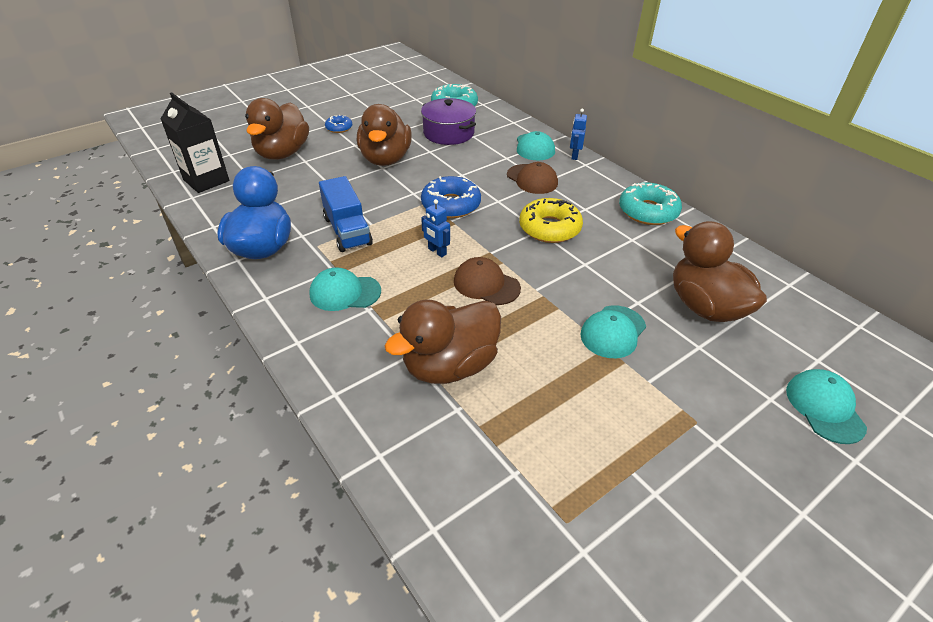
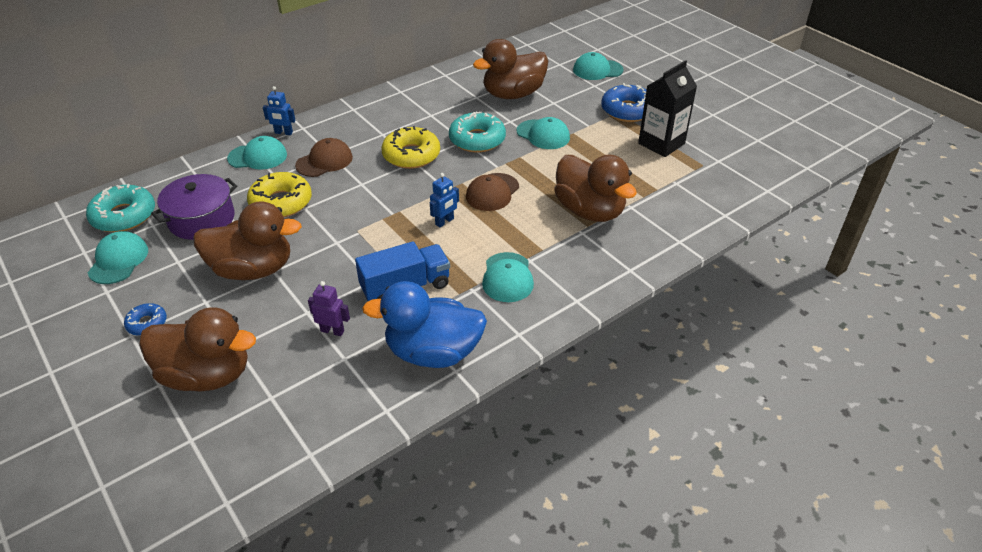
camera: 90 degrees left, 0 degrees up
black carton [161,92,229,193] -> black carton moved to [638,60,697,157]
blue donut [421,176,481,218] -> blue donut moved to [601,83,646,122]
turquoise donut [619,183,682,225] -> turquoise donut moved to [449,112,506,152]
none -> turquoise cap [88,231,148,284]
none -> yellow donut [247,172,312,217]
none -> purple robot [308,281,350,336]

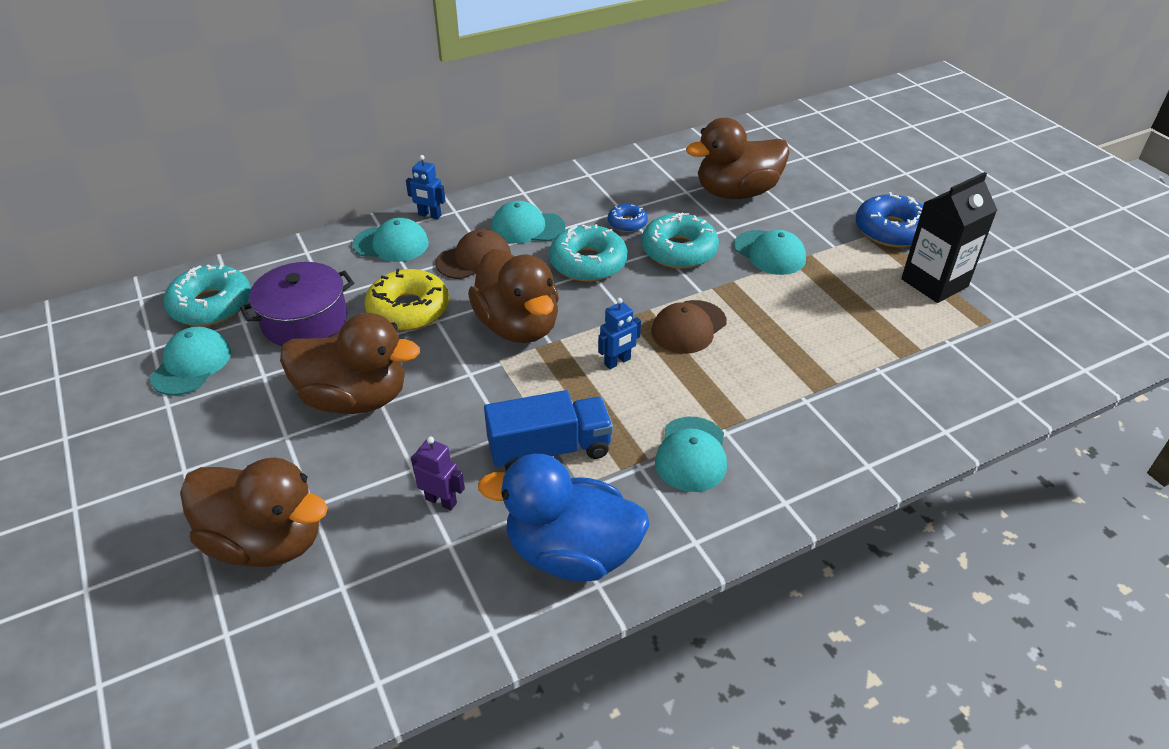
camera: 10 degrees right, 0 degrees up
blue donut [124,303,167,336] -> blue donut moved to [608,204,648,232]
yellow donut [381,126,440,169] -> turquoise donut [549,224,627,282]
brown duck [554,155,637,222] -> brown duck moved to [468,249,559,343]
turquoise cap [573,52,624,80] -> turquoise cap moved to [491,201,565,243]

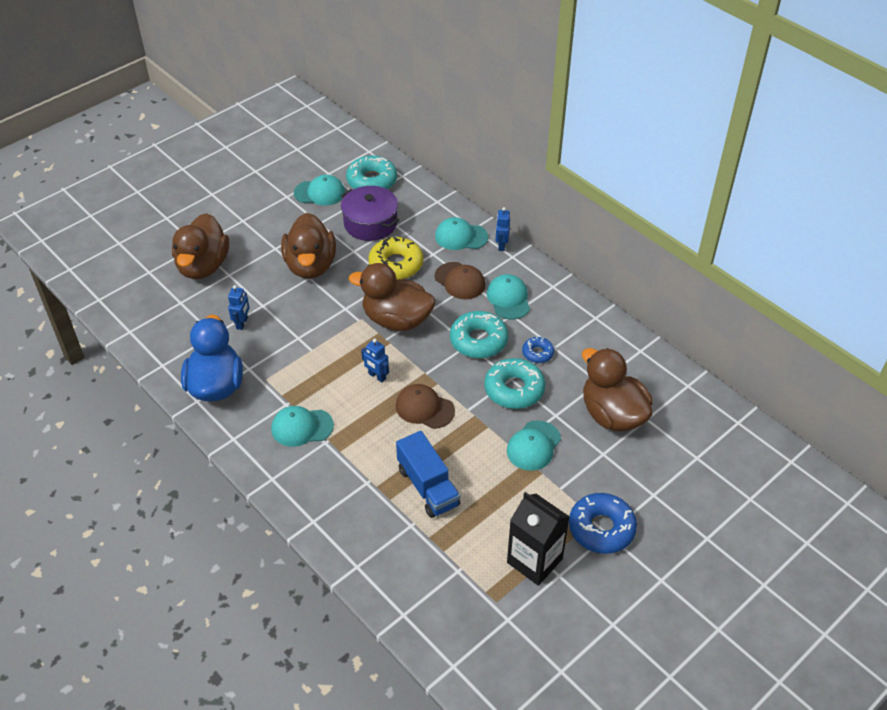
camera: 75 degrees right, 5 degrees up
turquoise cap [352,218,429,262] -> turquoise cap turned 105 degrees clockwise [435,217,488,250]
purple robot [411,437,465,510] -> blue robot [228,285,250,330]
brown duck [468,249,559,343] -> brown duck turned 60 degrees clockwise [349,263,436,331]
blue truck [484,390,613,471] -> blue truck moved to [396,431,460,518]

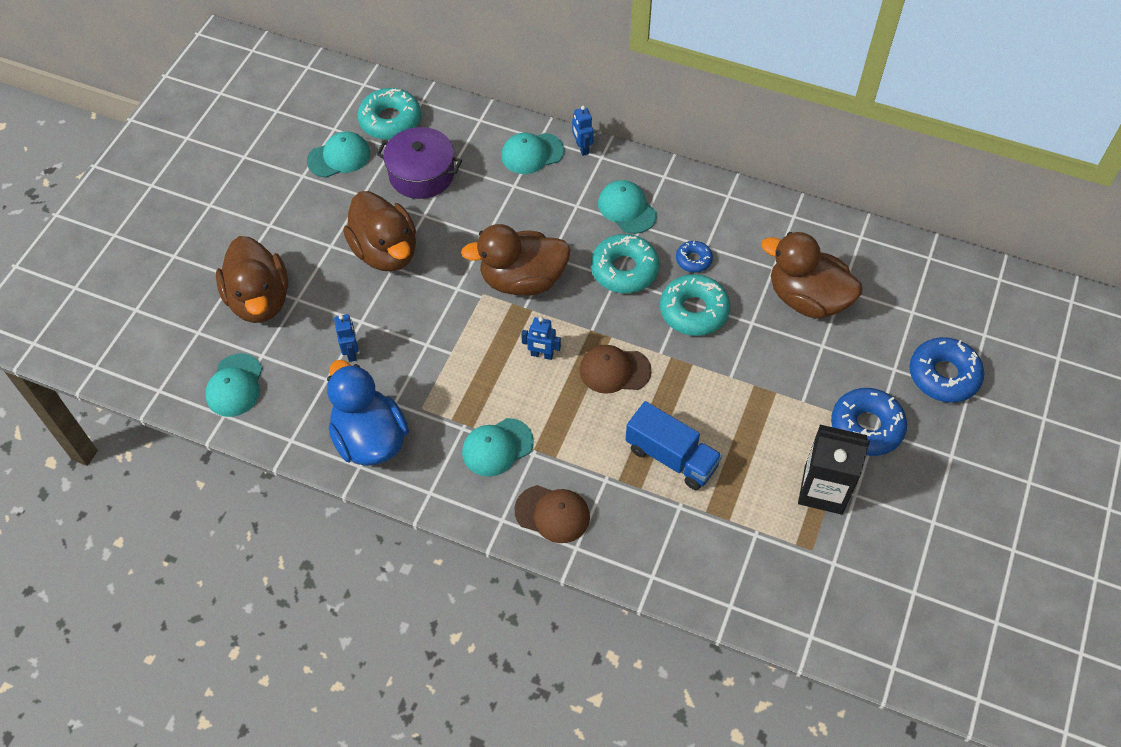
camera: 25 degrees left, 10 degrees up
yellow donut [369,237,423,280] -> none
brown cap [435,262,485,299] -> brown cap moved to [514,485,590,543]
turquoise cap [507,420,561,471] -> turquoise cap moved to [205,354,262,417]
none -> blue donut [910,337,984,403]

